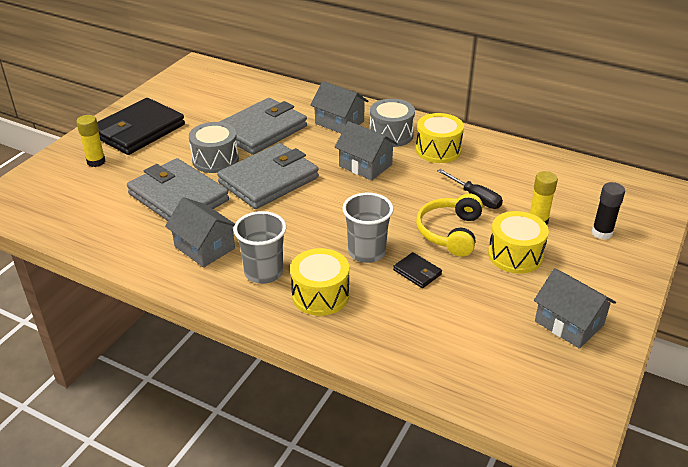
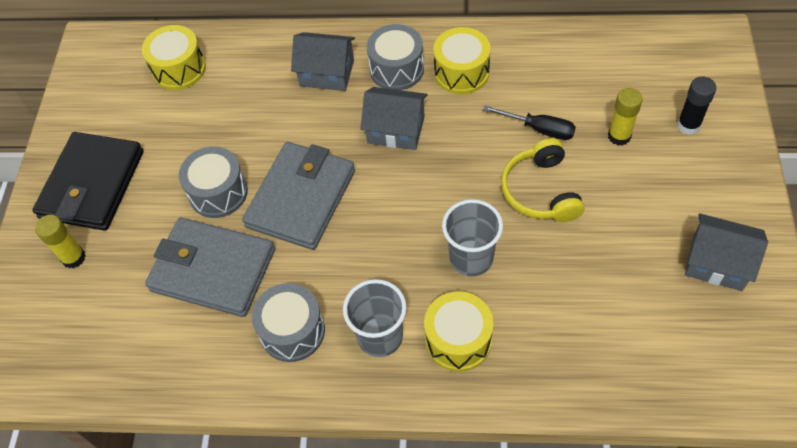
camera: 20 degrees left, 20 degrees up
grey house [165,197,235,268] -> grey drum [252,283,325,362]
grey wallet [219,98,307,155] -> none
black wallet [393,252,442,288] -> none
yellow drum [488,211,549,274] -> yellow drum moved to [142,25,206,90]

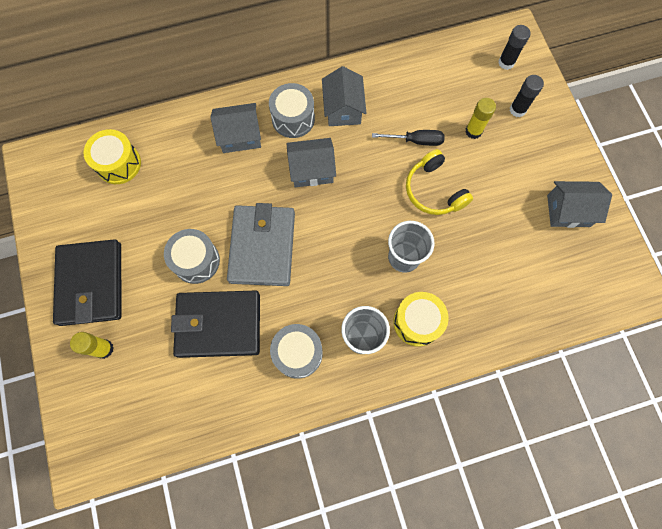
camera: 25 degrees left, 15 degrees up
grey wallet [145,218,275,317] -> black wallet [171,290,260,358]
yellow drum [433,27,491,94] -> grey house [322,66,367,126]
none -> black glue stick [498,25,530,70]

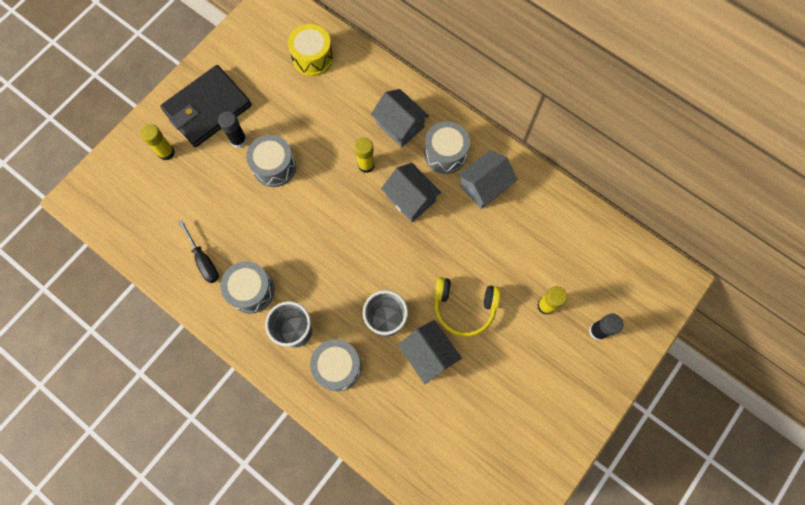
camera: 55 degrees right, 0 degrees up
black wallet [171,290,260,358] -> none
grey wallet [227,203,295,286] -> none
black screwdriver [372,130,445,146] -> black screwdriver moved to [178,220,219,283]
yellow drum [394,292,448,347] -> grey drum [310,339,362,391]
yellow headphones [406,149,473,215] -> yellow headphones turned 105 degrees counterclockwise [434,277,501,337]
black glue stick [498,25,530,70] -> black glue stick moved to [218,111,247,148]
grey house [547,181,612,228] -> grey house moved to [398,320,462,384]
none -> yellow glue stick [354,137,375,173]

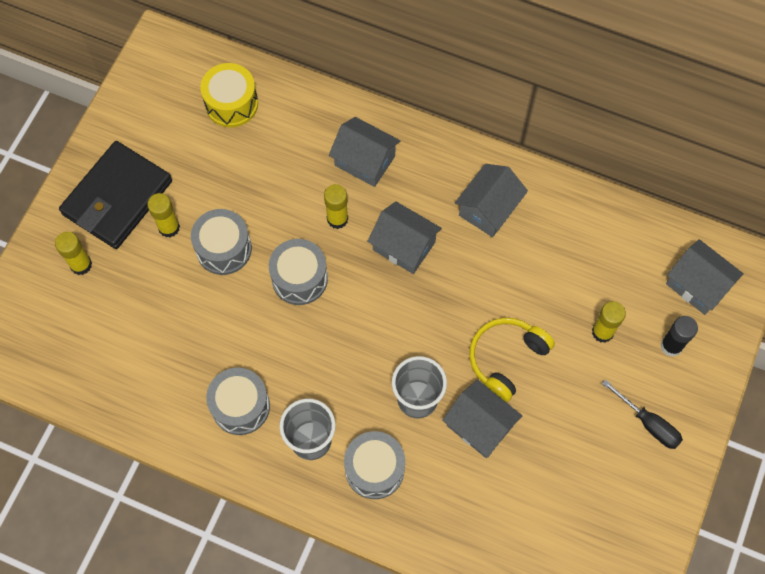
camera: 15 degrees left, 5 degrees down
black screwdriver [178,220,219,283] -> black screwdriver moved to [602,379,683,449]
black glue stick [218,111,247,148] -> yellow glue stick [147,193,180,237]
grey drum [424,121,470,174] -> grey drum moved to [269,239,328,305]
yellow headphones [434,277,501,337] -> yellow headphones turned 135 degrees clockwise [469,318,555,402]
none -> grey house [666,239,744,315]

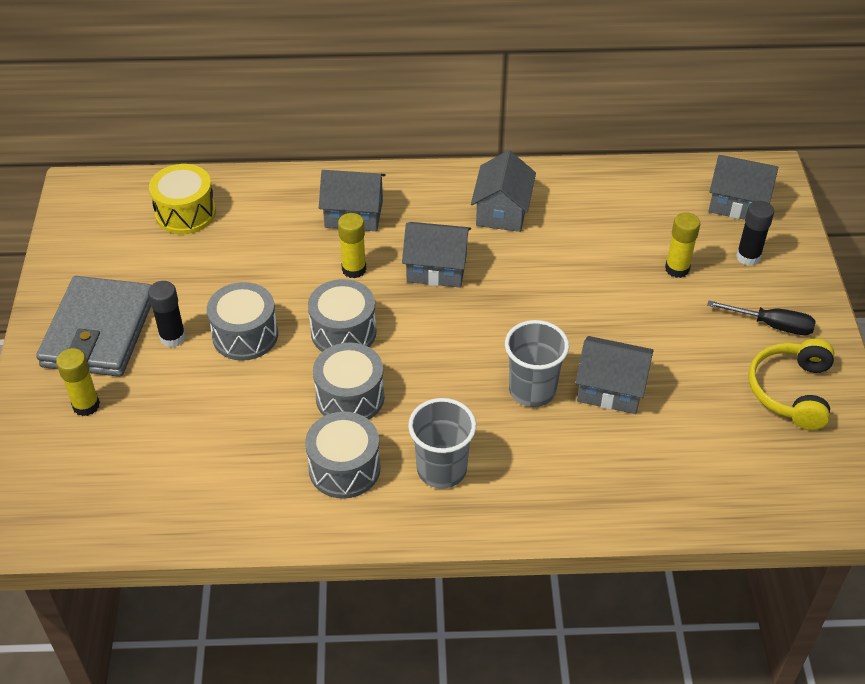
camera: 25 degrees left, 20 degrees down
black wallet [59,141,172,249] -> grey wallet [36,276,151,377]
yellow glue stick [147,193,180,237] -> black glue stick [148,281,186,347]
grey drum [344,431,405,499] -> grey drum moved to [313,342,384,419]
yellow headphones [469,318,555,402] -> yellow headphones moved to [749,339,834,430]

